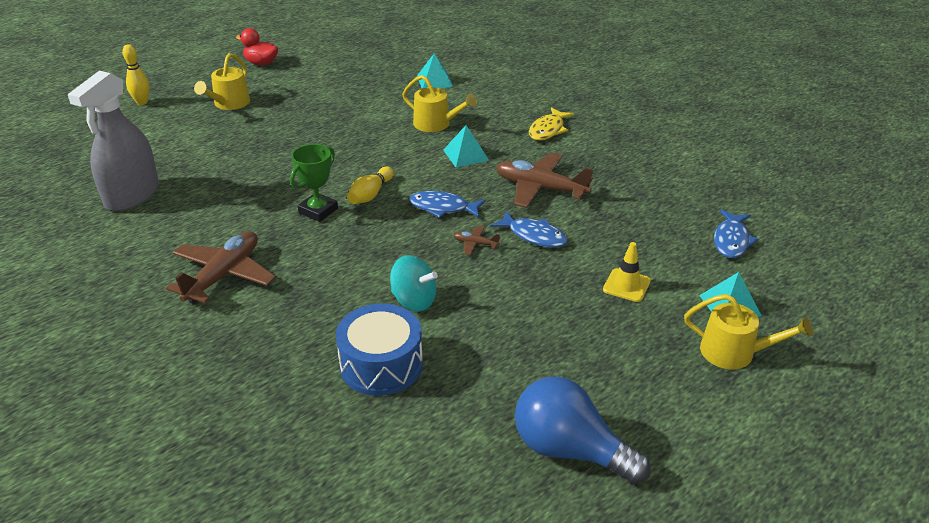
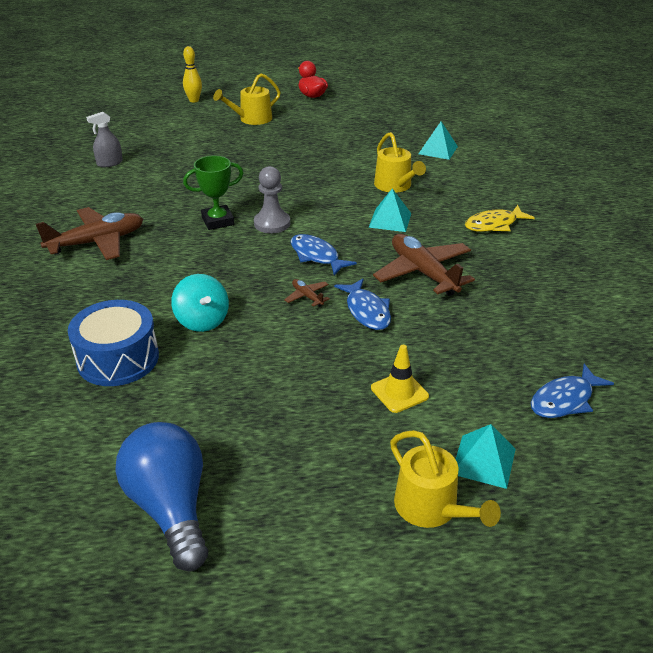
camera: 35 degrees right, 0 degrees up
grey spray bottle [68,71,159,211] -> grey spray bottle [86,112,123,167], size x0.47
yellow bowling pin [347,166,394,204] -> grey pawn [254,166,290,233]

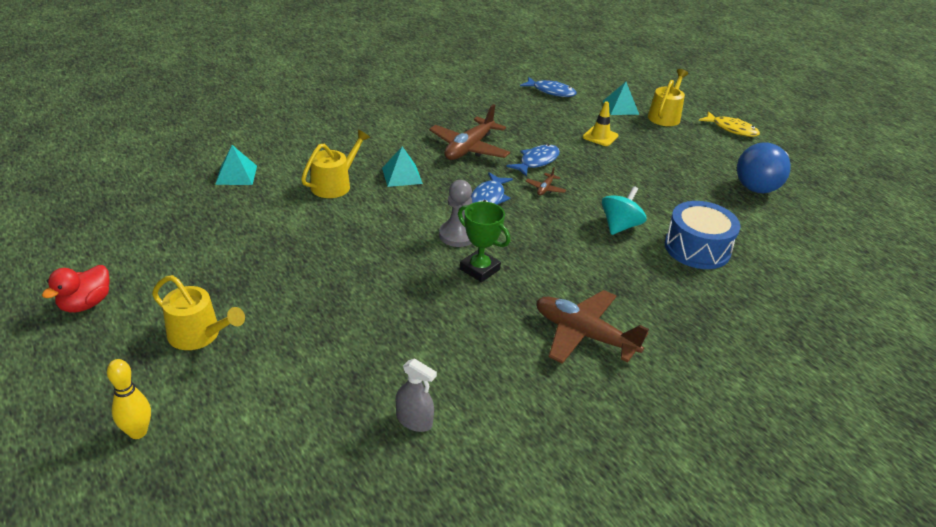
camera: 120 degrees left, 0 degrees up
yellow fish [465,205,535,232] -> yellow fish moved to [699,111,760,137]

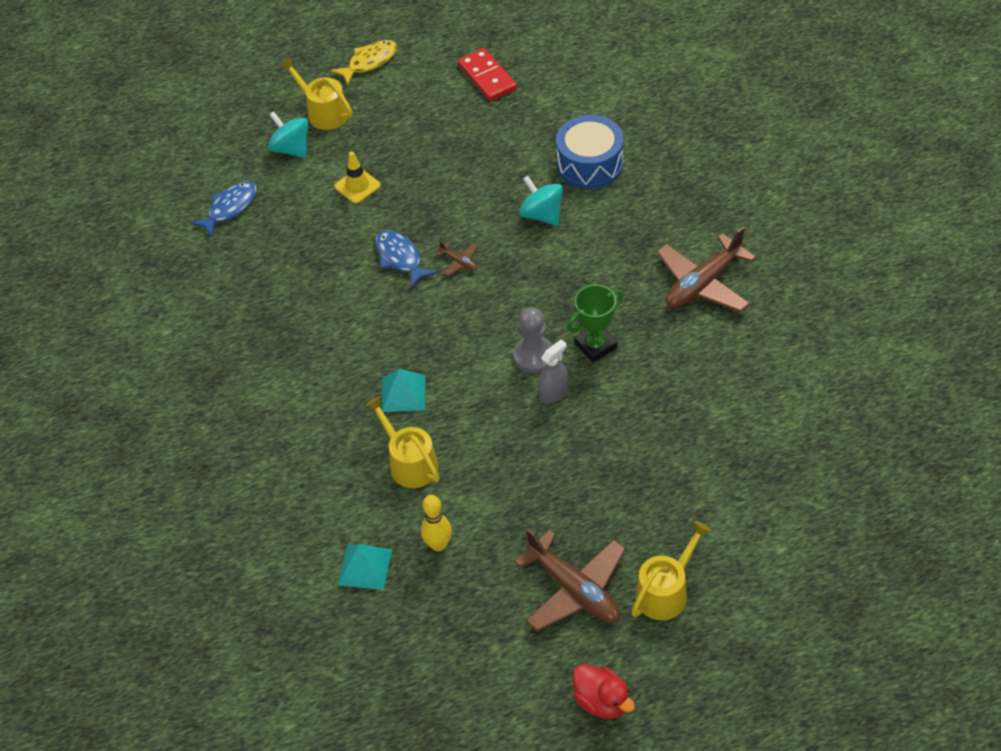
camera: 70 degrees left, 15 degrees up
yellow bowling pin [107,359,151,439] -> yellow bowling pin moved to [421,495,452,551]
grey spray bottle [396,358,437,432] -> grey spray bottle moved to [538,339,568,404]
brown plane [429,104,510,160] -> brown plane moved to [514,528,626,632]
blue fish [471,172,513,205] -> none
turquoise pyramid [603,82,639,115] -> turquoise spinning top [268,111,309,158]
blue light bulb [737,142,791,193] -> red domino [458,48,517,101]

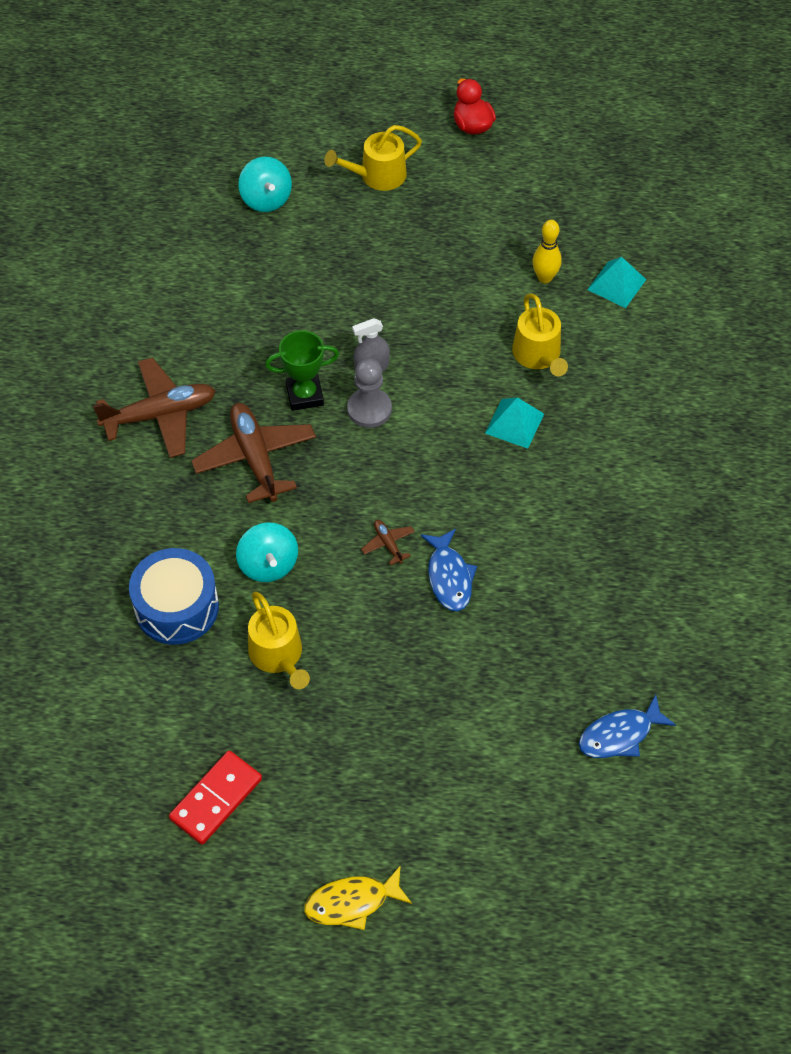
camera: 160 degrees left, 5 degrees up
turquoise spinning top [268,111,309,158] -> turquoise spinning top moved to [238,157,292,212]
yellow watering can [280,58,353,130] -> yellow watering can moved to [248,591,310,689]
yellow traffic cone [334,151,381,204] -> none
red domino [458,48,517,101] -> red domino turned 45 degrees clockwise [169,750,262,845]
brown plane [514,528,626,632] -> brown plane moved to [191,403,316,503]

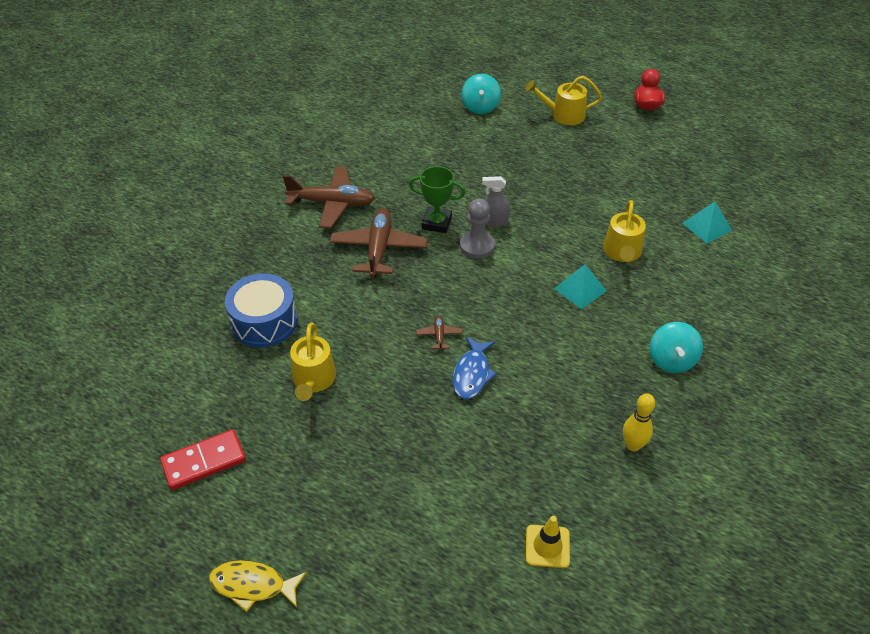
camera: 25 degrees right, 10 degrees down
turquoise spinning top [236,522,298,582] -> turquoise spinning top moved to [650,322,703,373]
yellow bowling pin [532,220,562,283] -> yellow bowling pin moved to [623,393,655,451]
blue fish [579,694,676,758] -> yellow traffic cone [526,516,570,568]

